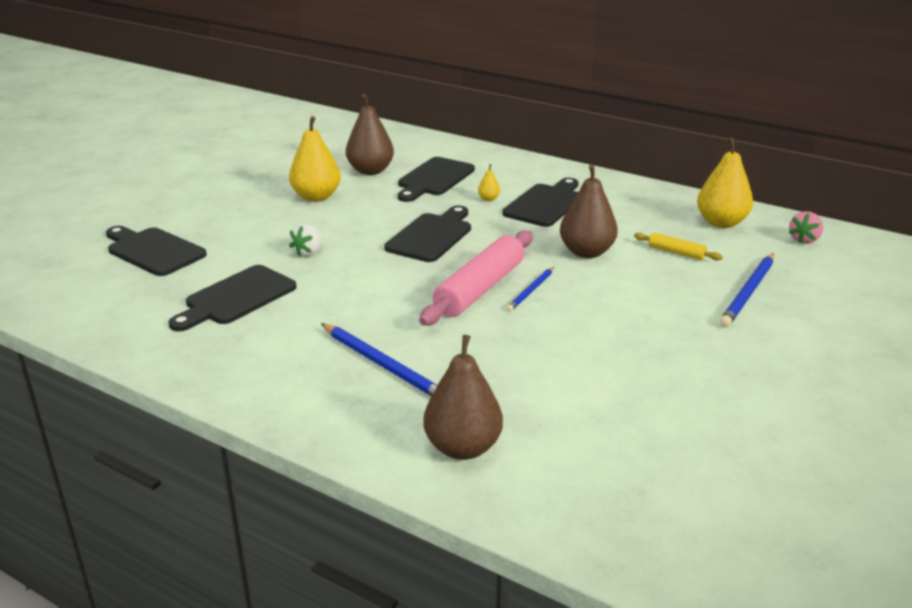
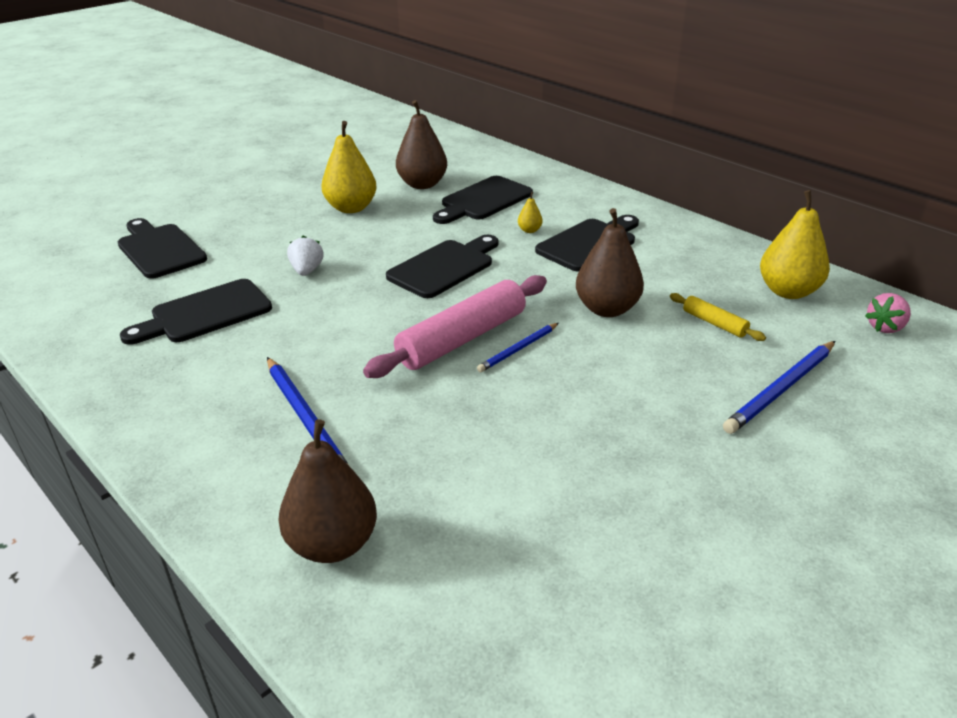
camera: 15 degrees right, 5 degrees up
white strawberry [289,224,323,257] -> white strawberry turned 135 degrees clockwise [287,235,323,276]

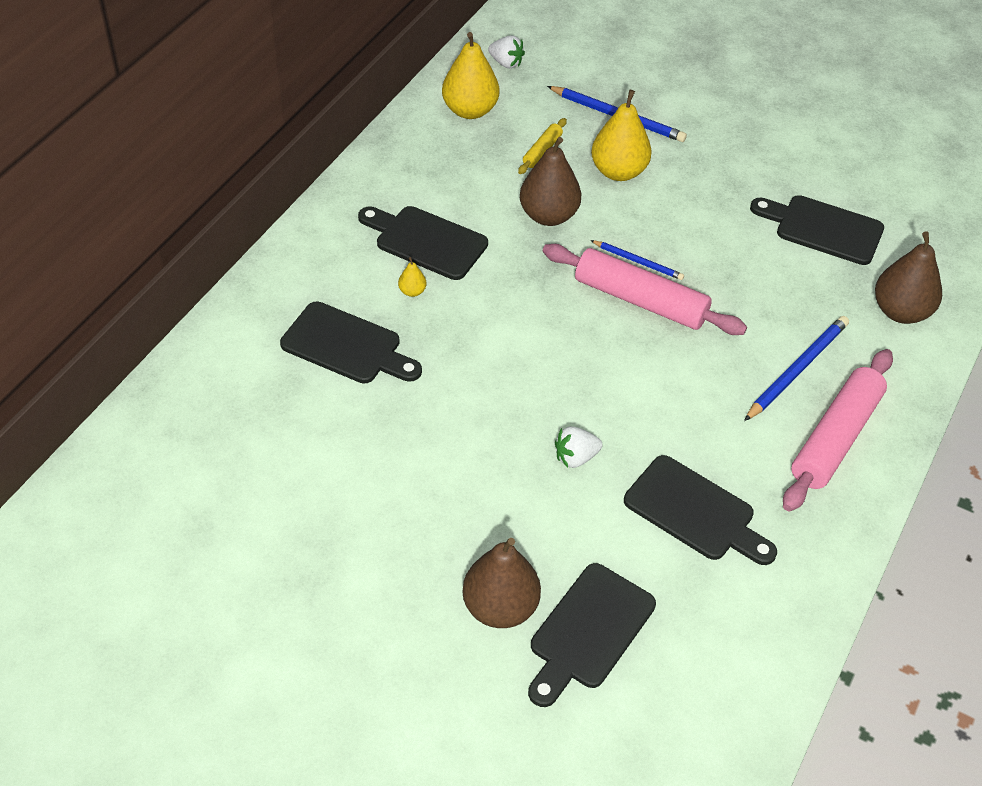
camera: 110 degrees left, 15 degrees up
yellow pear [321,121,377,213] -> yellow pear moved to [591,90,652,181]
black cutting board [386,235,498,298] -> black cutting board moved to [750,195,884,265]
brown pear [396,100,447,189] -> brown pear moved to [462,538,541,628]
pink strawberry [865,293,911,333] -> white strawberry [488,35,525,68]
none -> pink rolling pin [783,349,893,512]

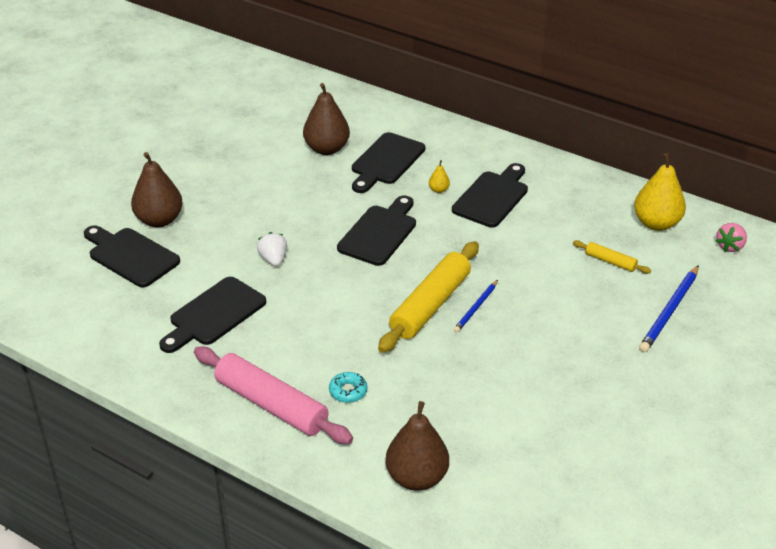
camera: 95 degrees right, 10 degrees down
white strawberry [488,35,525,68] -> pink strawberry [716,223,747,252]
brown pear [520,137,581,226] -> brown pear moved to [303,83,350,155]
pink rolling pin [543,244,747,335] -> yellow rolling pin [378,241,479,353]
yellow pear [591,90,652,181] -> none
blue pencil [744,316,849,421] -> turquoise donut [329,372,367,403]
black cutting board [750,195,884,265] -> black cutting board moved to [337,195,416,266]

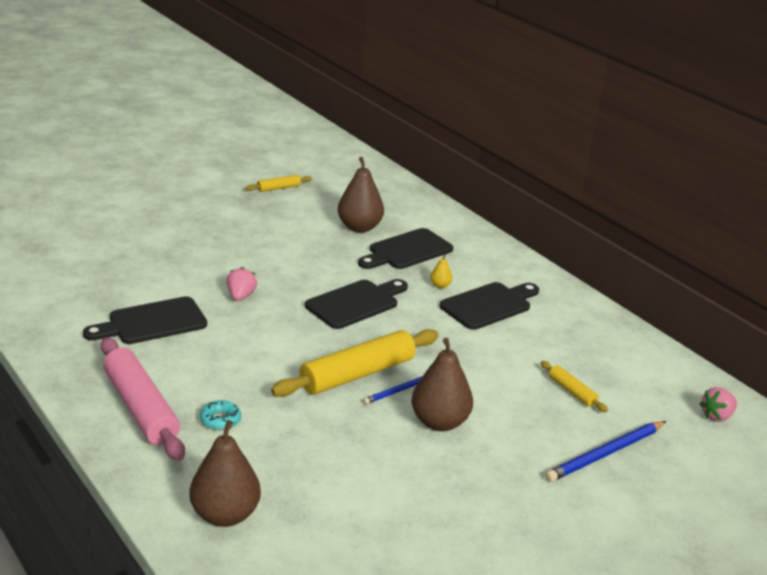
camera: 20 degrees right, 10 degrees down
black cutting board [84,225,180,287] -> none
brown pear [131,152,183,227] -> brown pear moved to [412,338,473,431]
white strawberry [257,232,287,267] -> pink strawberry [227,267,257,301]
yellow pear [634,153,686,231] -> none
none -> yellow rolling pin [245,175,312,192]

